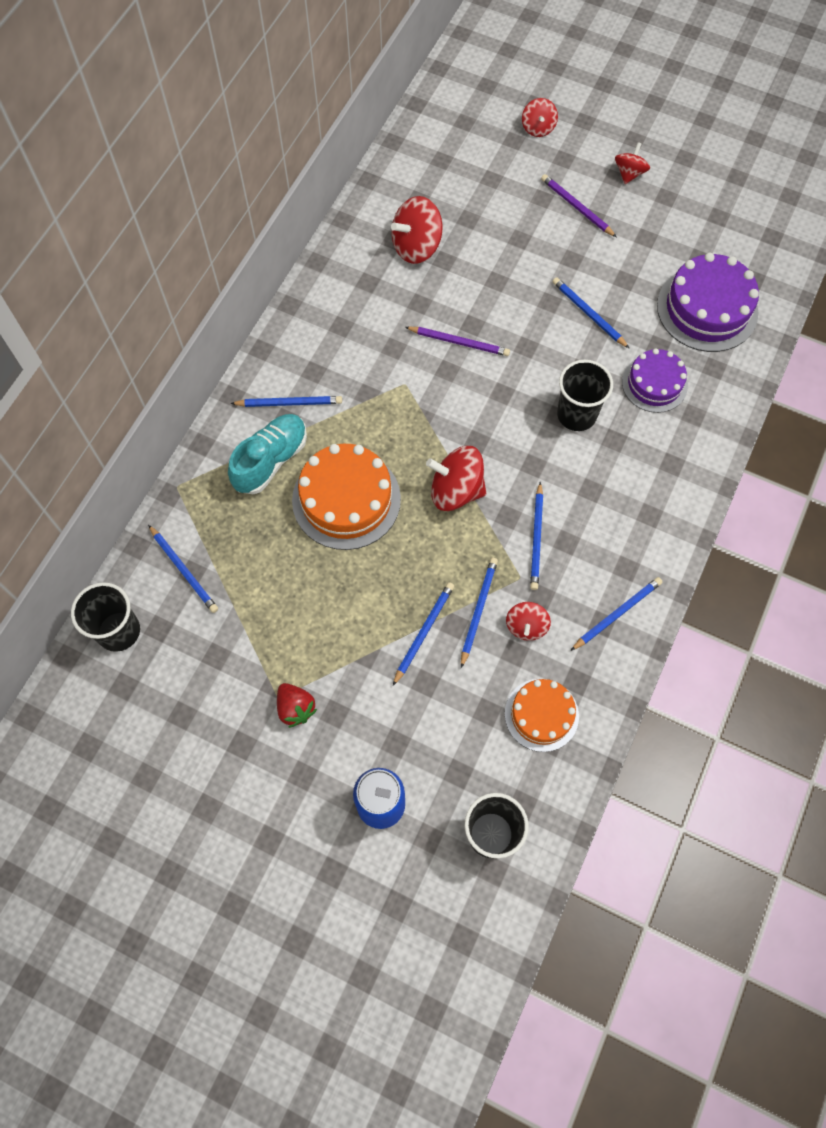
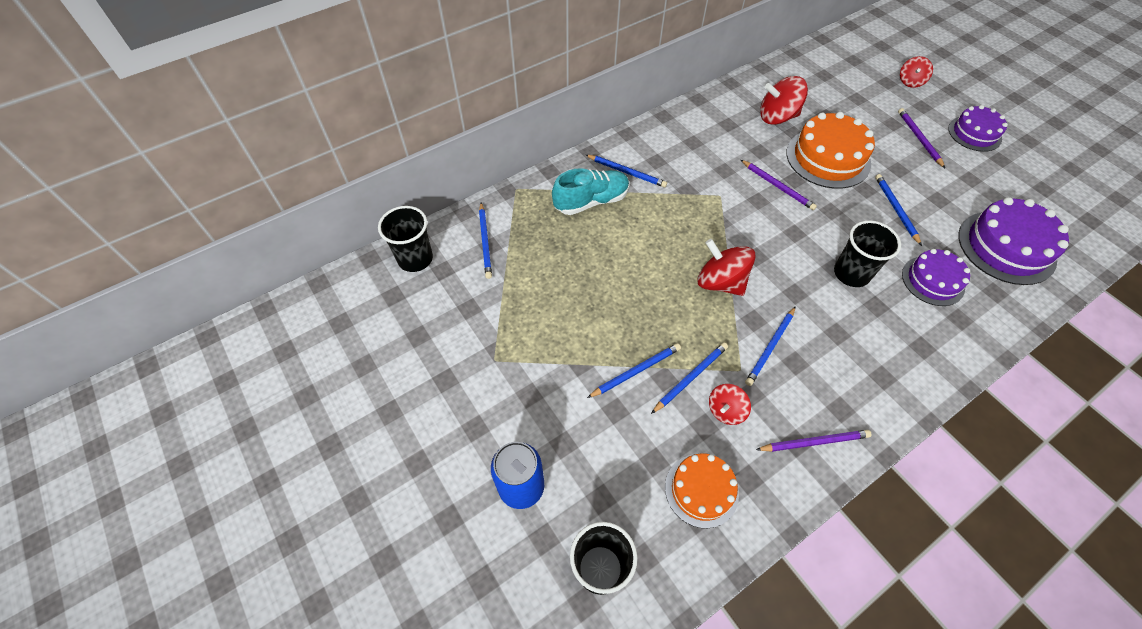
camera: 30 degrees right, 10 degrees down
red strawberry [277,683,317,728] -> none
orange cake [292,444,401,550] -> orange cake moved to [786,112,875,189]
blue pencil [570,577,663,651] -> purple pencil [756,430,872,452]
red spinning top [615,142,650,184] -> purple cake [948,105,1008,152]

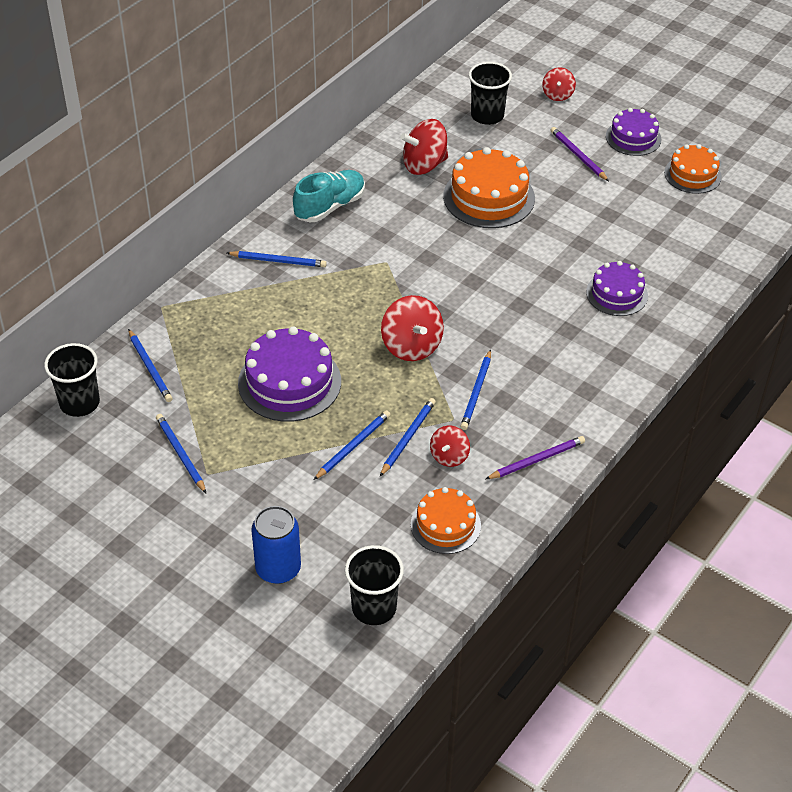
camera: 20 degrees left, 10 degrees down
turquoise shoe [552,168,629,215] -> turquoise shoe moved to [293,170,365,222]
red spinning top [697,239,756,296] -> red spinning top turned 135 degrees counterclockwise [381,295,444,361]
purple pencil [741,160,817,210] -> none
black cup [834,221,901,287] -> black cup moved to [469,62,512,125]
blue pencil [875,174,922,246] -> blue pencil moved to [156,414,206,493]
purple cake [958,197,1069,285] -> purple cake moved to [238,327,341,422]
none -> orange cake [664,144,722,194]

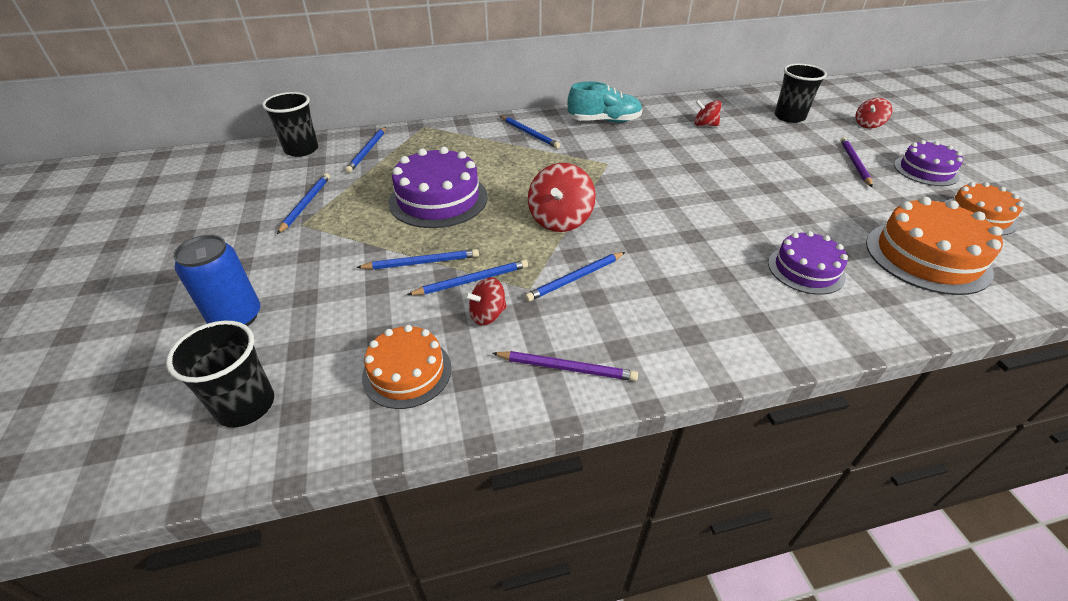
camera: 40 degrees right, 5 degrees down
red spinning top [400,119,448,175] -> red spinning top [695,100,721,126], size x0.60
orange cake [443,147,535,228] -> orange cake moved to [866,197,1003,295]

